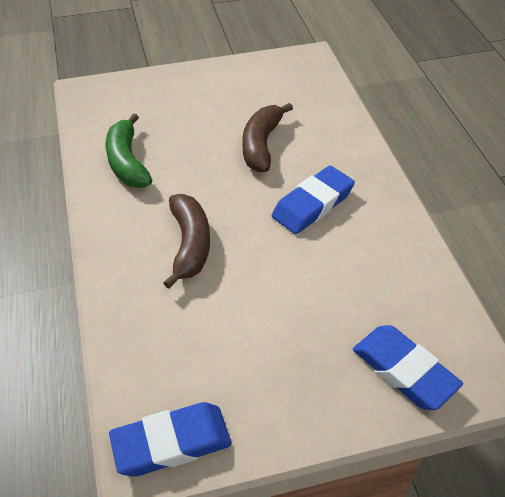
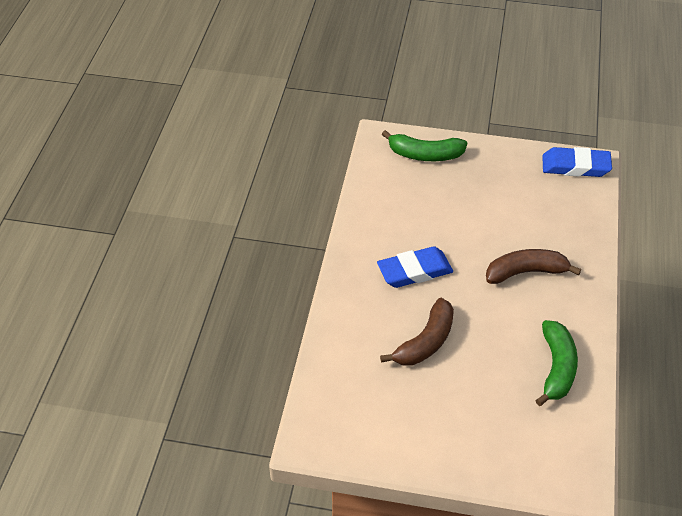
camera: 155 degrees left, 0 degrees up
brown banana [163,194,210,289] -> brown banana turned 60 degrees clockwise [486,249,581,284]
blue eraser [353,325,463,410] -> green banana [382,130,467,161]

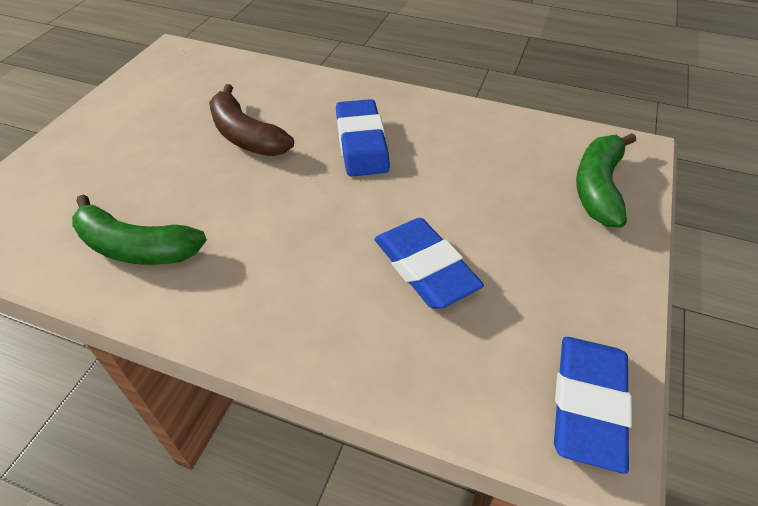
camera: 100 degrees right, 0 degrees up
brown banana [486,249,581,284] -> none
none -> blue eraser [374,218,484,309]

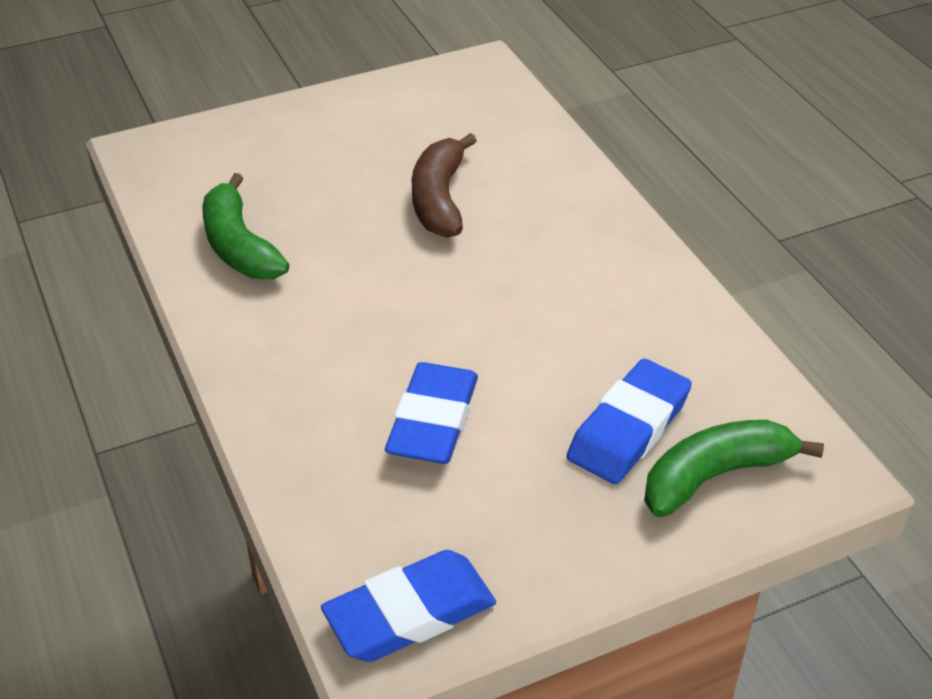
camera: 45 degrees right, 5 degrees down
blue eraser [336,99,390,177] -> blue eraser moved to [566,359,692,484]

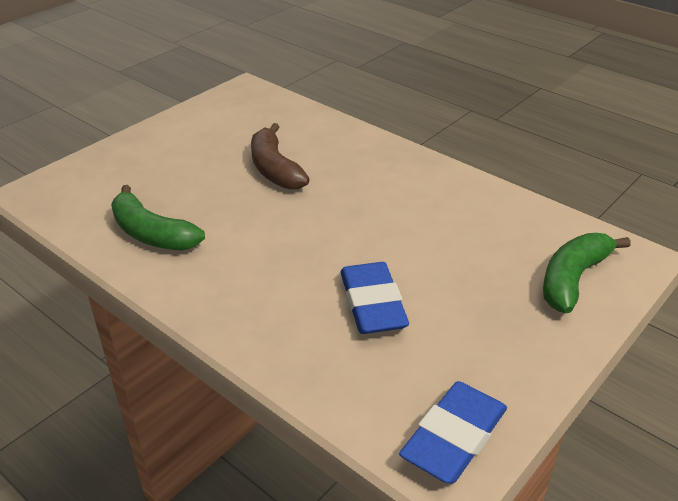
camera: 25 degrees left, 5 degrees down
blue eraser [566,359,692,484] -> none

